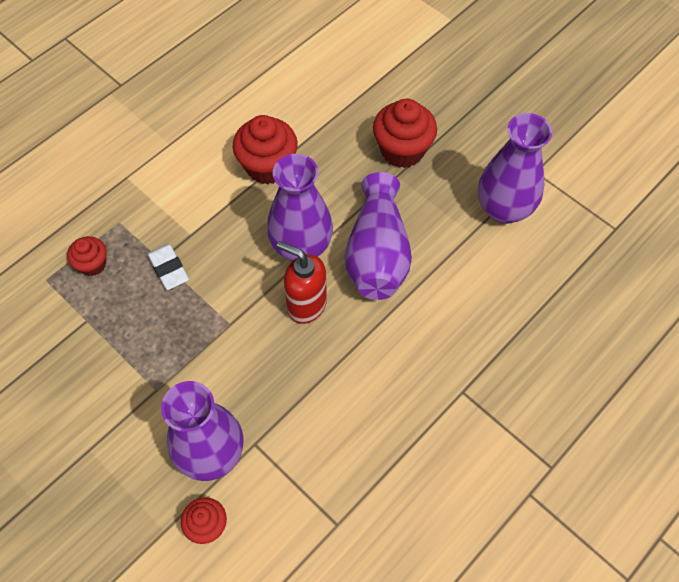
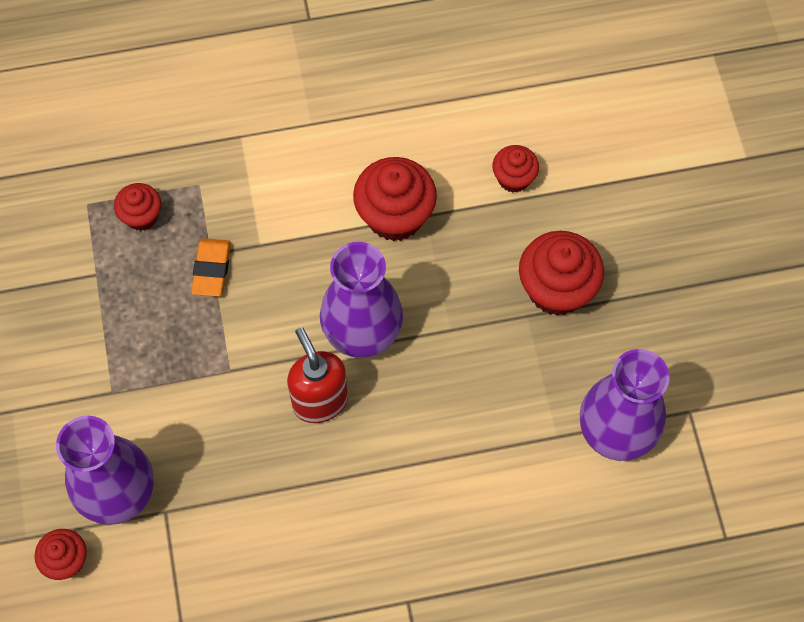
camera: 35 degrees right, 5 degrees up
white eraser [147,244,189,290] -> orange eraser [191,238,231,297]
purple vase [345,172,412,300] -> none
none -> red cupcake [492,145,539,193]

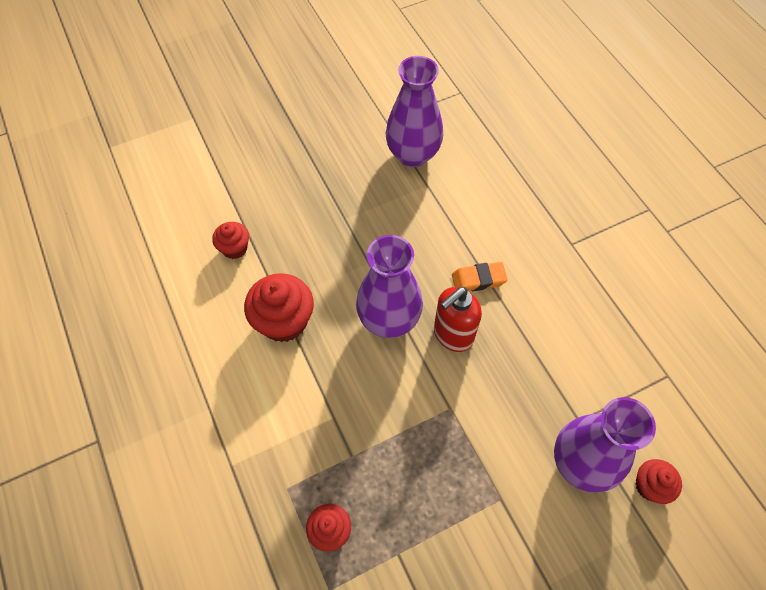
camera: 105 degrees left, 5 degrees down
orange eraser [191,238,231,297] -> orange eraser moved to [452,262,508,291]
red cupcake [519,231,604,316] -> none

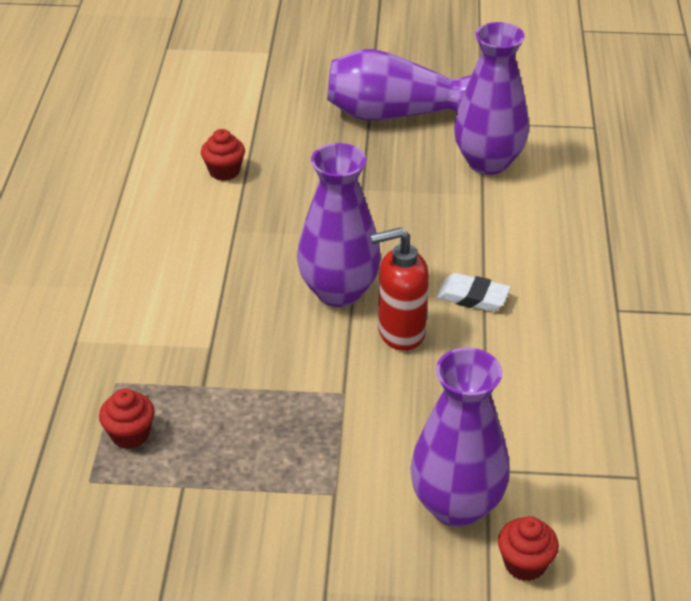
camera: 30 degrees right, 20 degrees down
red cupcake [244,273,314,342] -> none
orange eraser [452,262,508,291] -> white eraser [436,273,511,312]
none -> purple vase [327,49,472,120]

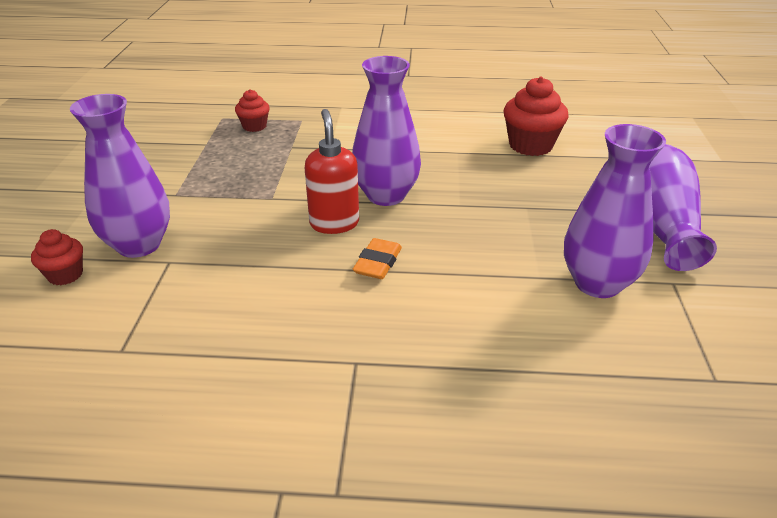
camera: 90 degrees right, 5 degrees down
red cupcake [201,129,245,181] -> red cupcake [504,77,569,156], size x1.75
white eraser [436,273,511,312] -> orange eraser [353,238,402,279]

